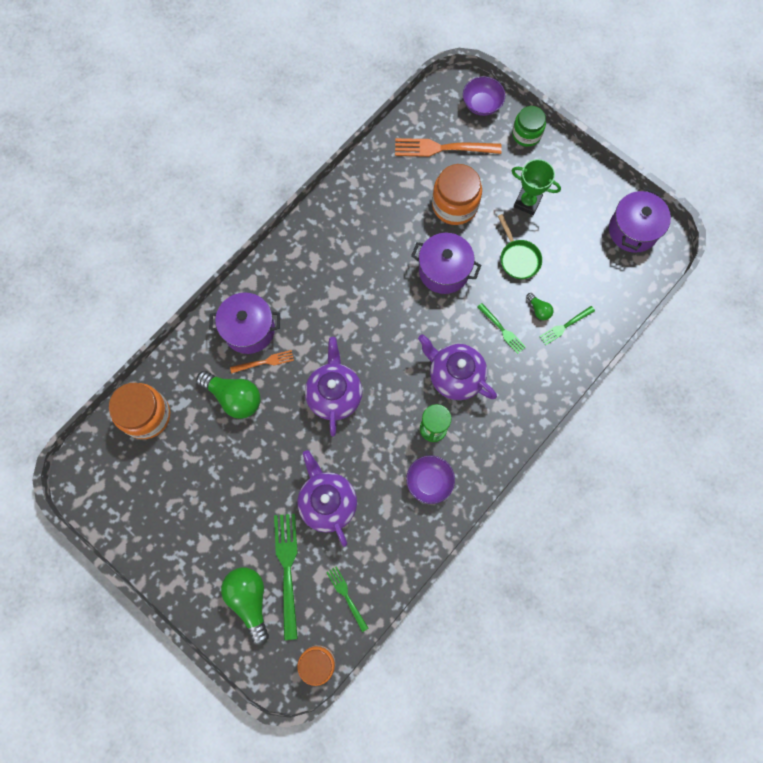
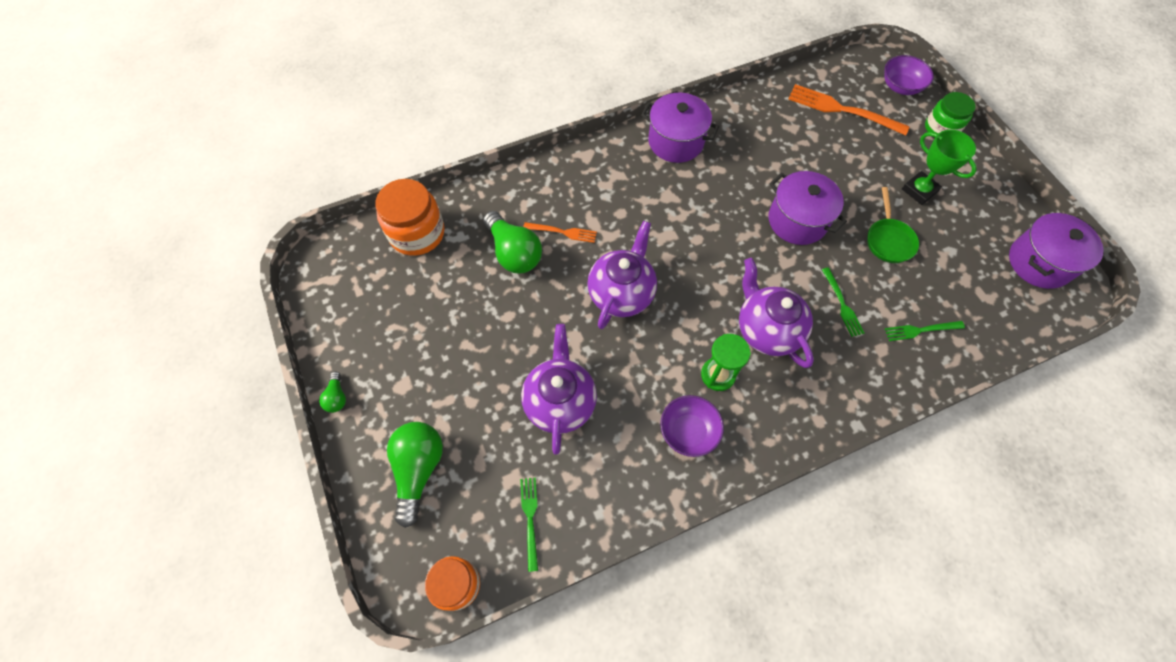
camera: 25 degrees right, 10 degrees down
purple pot [209,292,280,354] -> purple pot moved to [641,93,719,163]
green fork [274,514,298,640] -> none
orange jar [432,164,482,225] -> none
green light bulb [526,293,553,320] -> green light bulb moved to [319,371,346,413]

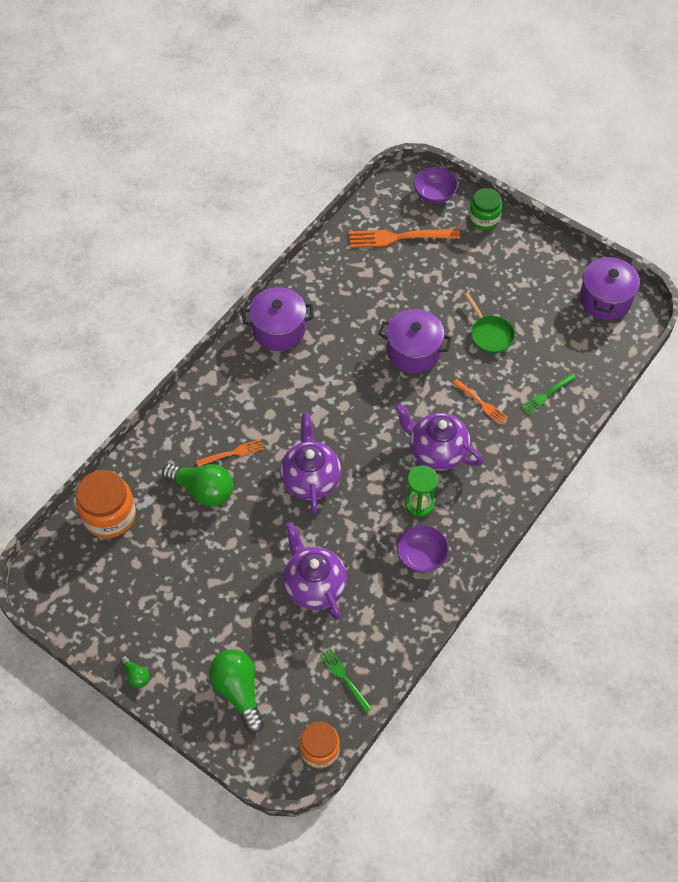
camera: 30 degrees left, 5 degrees down
green fork [822,267,864,337] -> orange fork [453,379,508,425]
green trophy [902,130,977,205] -> none

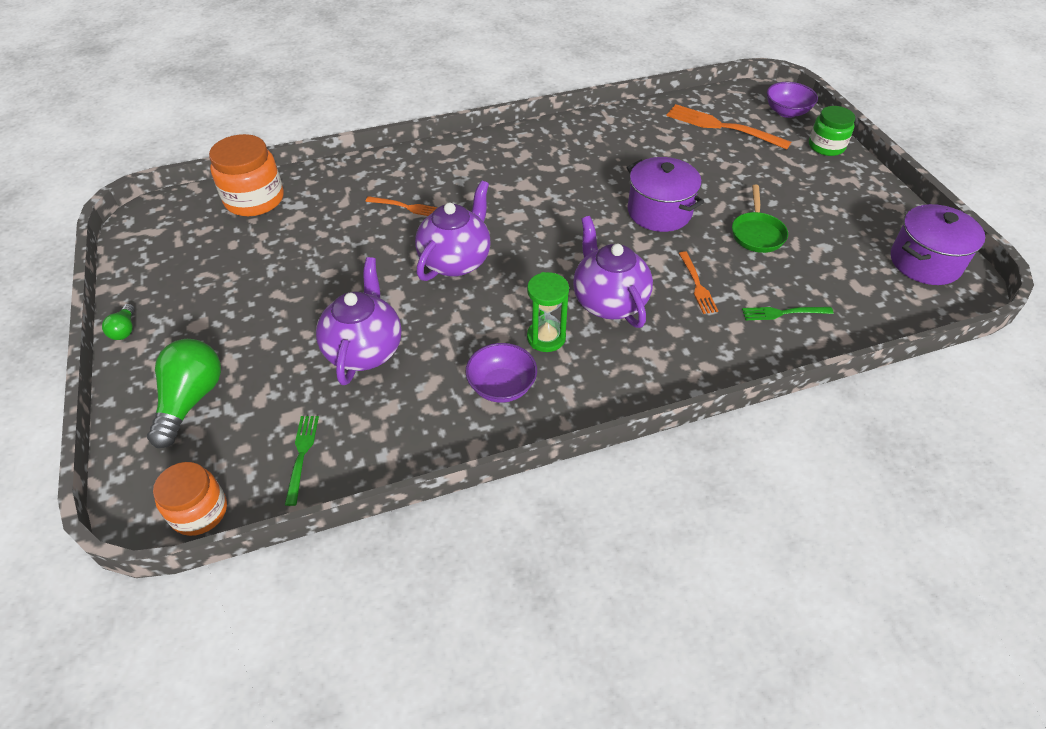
camera: 35 degrees right, 10 degrees down
green light bulb [162,464,233,507] -> none
purple pot [242,287,314,351] -> none

